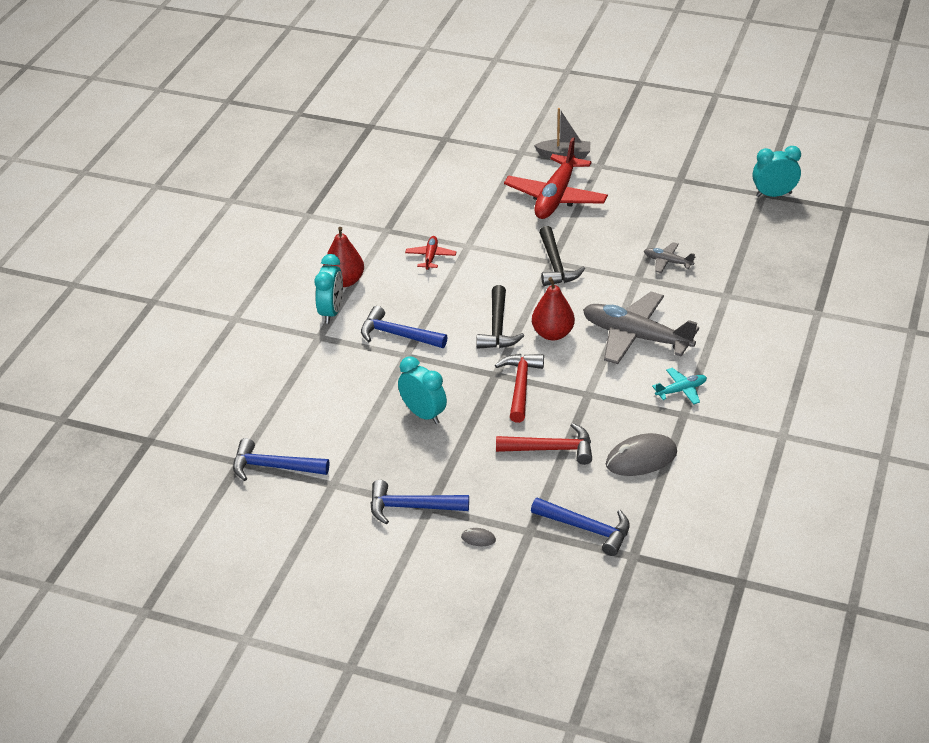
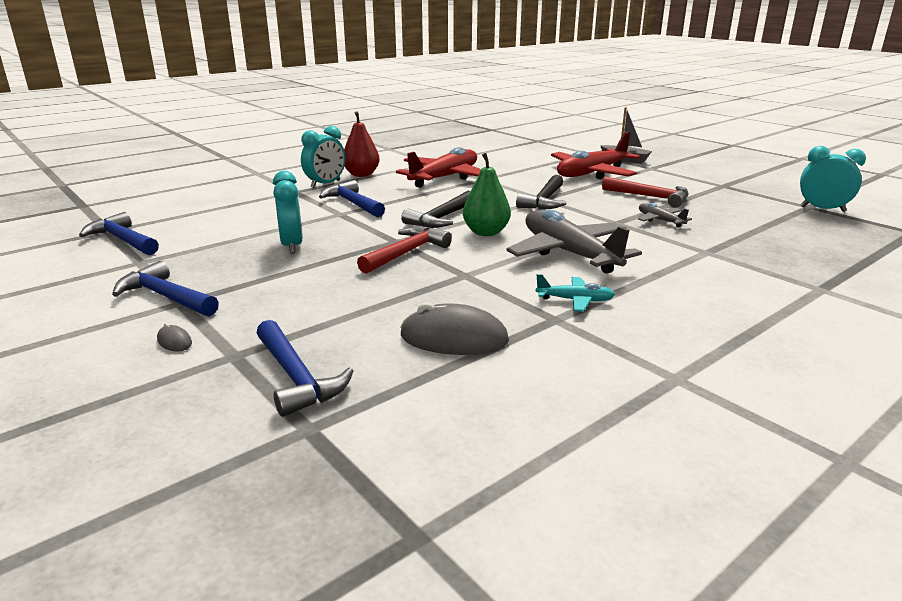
camera: 30 degrees right, 15 degrees down
red plane [405,236,456,270] -> red plane [396,147,481,188], size x2.15
red hammer [496,423,592,465] -> red hammer moved to [602,176,689,208]
red pear [532,277,575,341] -> green pear [463,153,511,236]

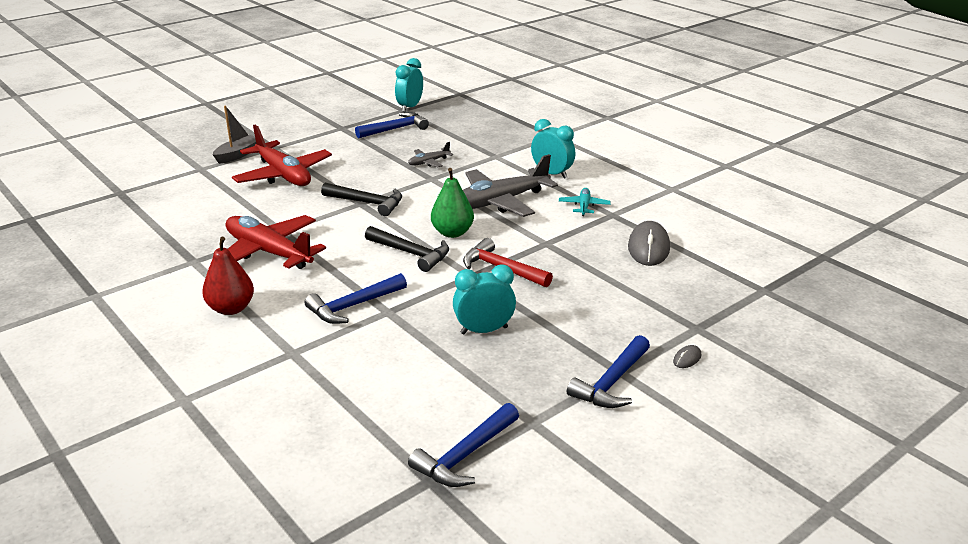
camera: 90 degrees left, 5 degrees up
blue hammer [257,320,354,417] -> blue hammer moved to [355,112,429,138]
turquoise clock [301,126,345,188] -> turquoise clock moved to [531,119,575,179]
red hammer [602,176,689,208] -> none

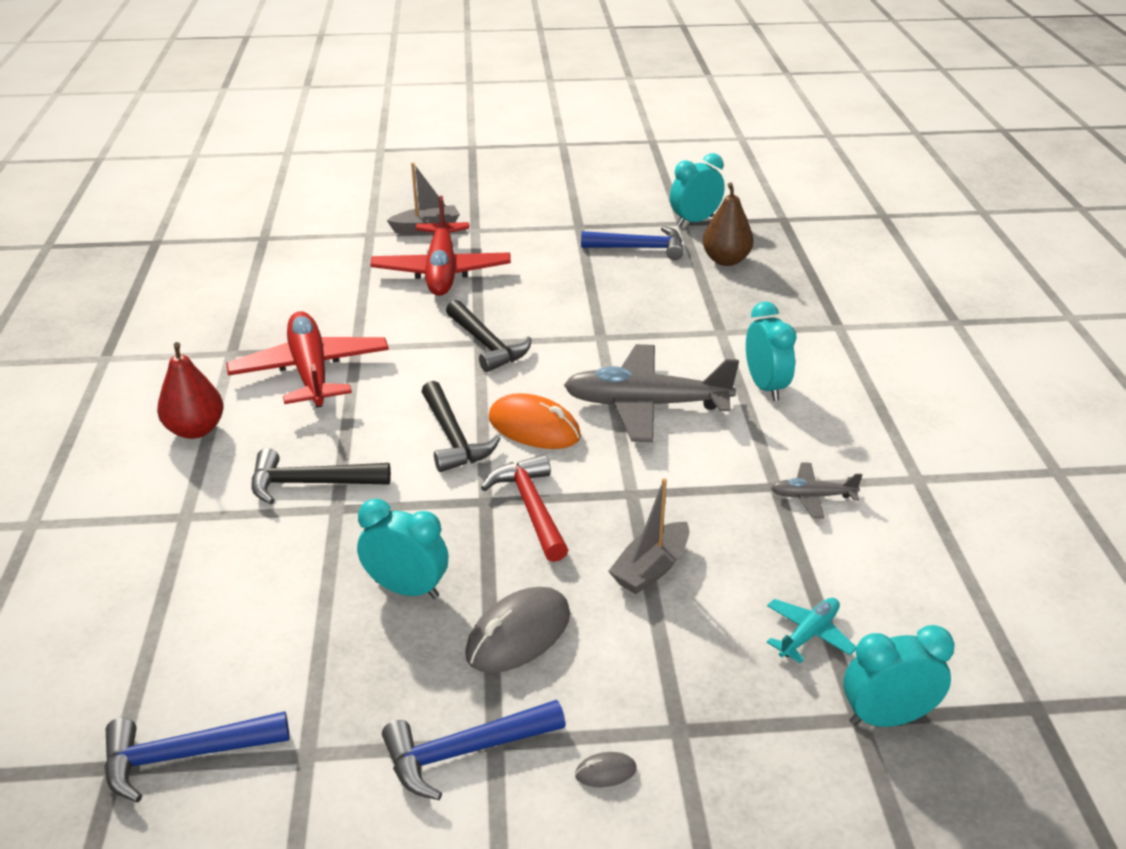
camera: 35 degrees right, 5 degrees up
blue hammer [305,273,407,324] -> black hammer [251,448,391,504]
grey plane [408,142,453,167] -> grey plane moved to [771,463,862,519]
green pear [431,168,474,238] -> orange mouse [489,393,581,449]
turquoise plane [559,188,611,216] -> turquoise plane moved to [767,598,857,663]
grey mouse [628,221,670,266] -> grey mouse moved to [465,587,570,673]
none -> grey boat [608,478,689,594]
none -> brown pear [703,183,754,266]
none -> turquoise clock [843,625,954,727]

